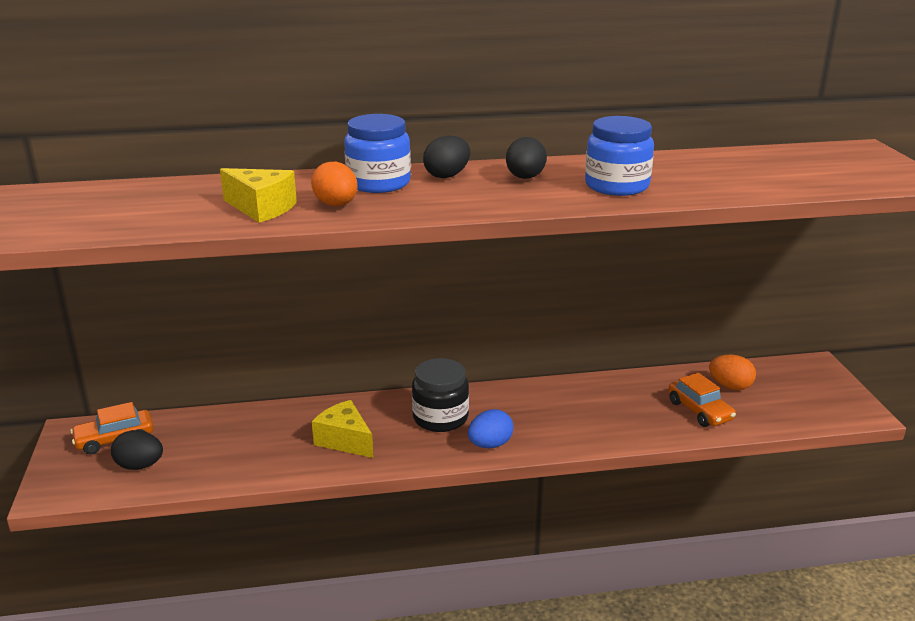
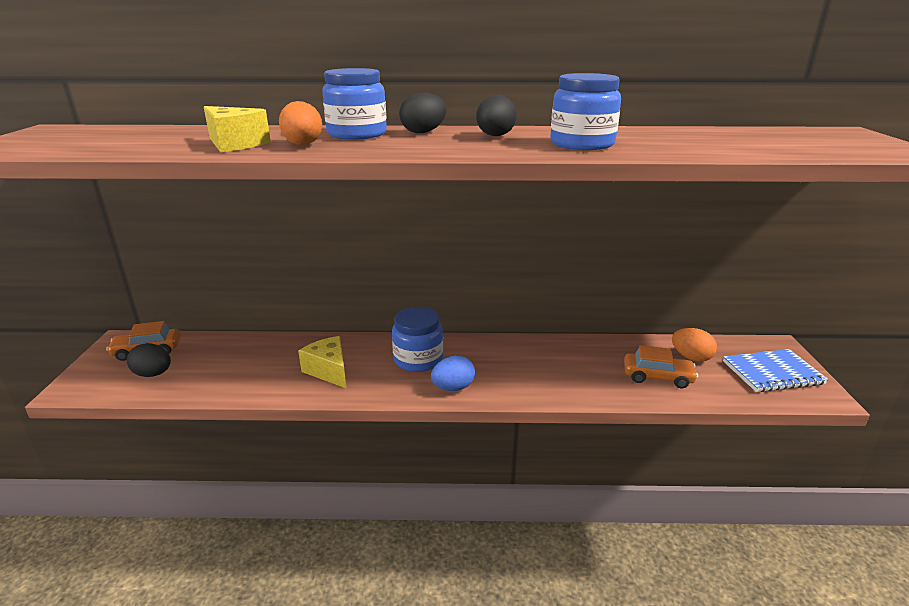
camera: 10 degrees right, 0 degrees up
black jar [412,358,469,432] -> blue jar [392,307,443,372]
orange car [669,373,736,427] -> orange car turned 60 degrees counterclockwise [624,345,698,388]
none -> blue notebook [723,349,828,392]

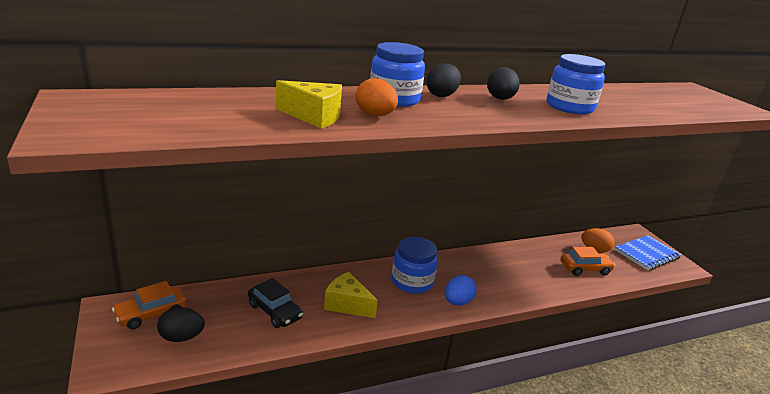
camera: 25 degrees left, 0 degrees up
none -> black car [248,278,303,328]

